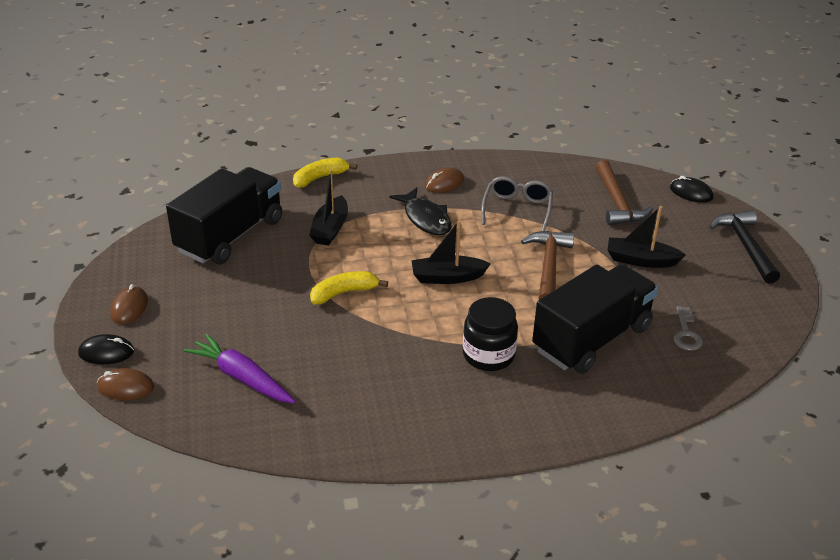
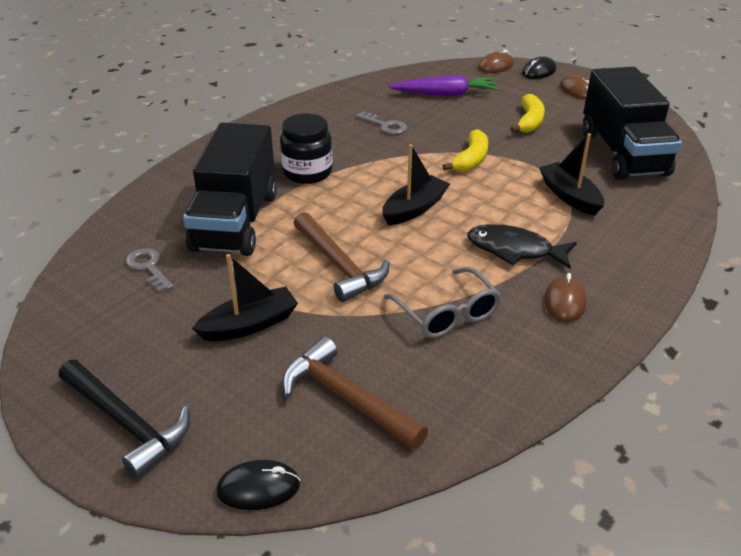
camera: 140 degrees right, 0 degrees up
yellow banana [293,157,357,188] -> yellow banana moved to [510,94,545,133]
none -> grey key [356,111,407,134]

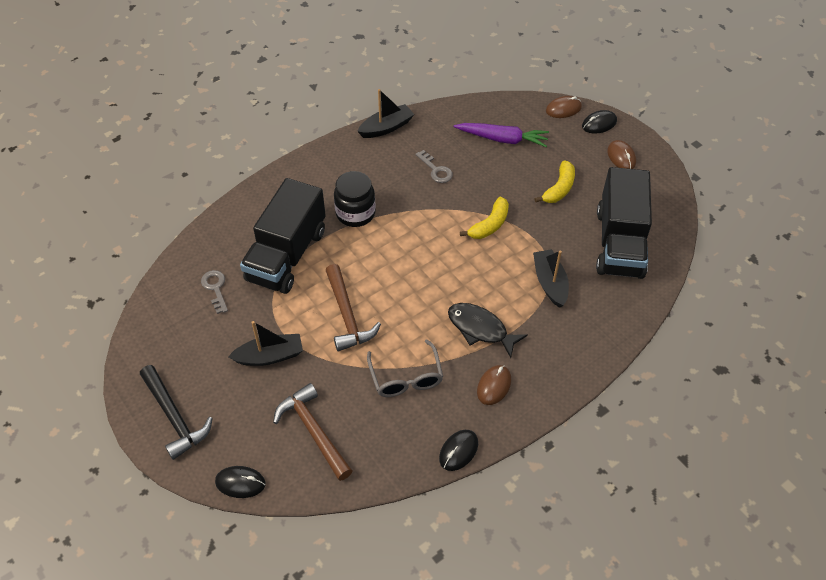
camera: 15 degrees right, 15 degrees up
black boat [382,144,450,225] -> black boat moved to [357,89,414,138]
none -> black mouse [439,430,478,471]

